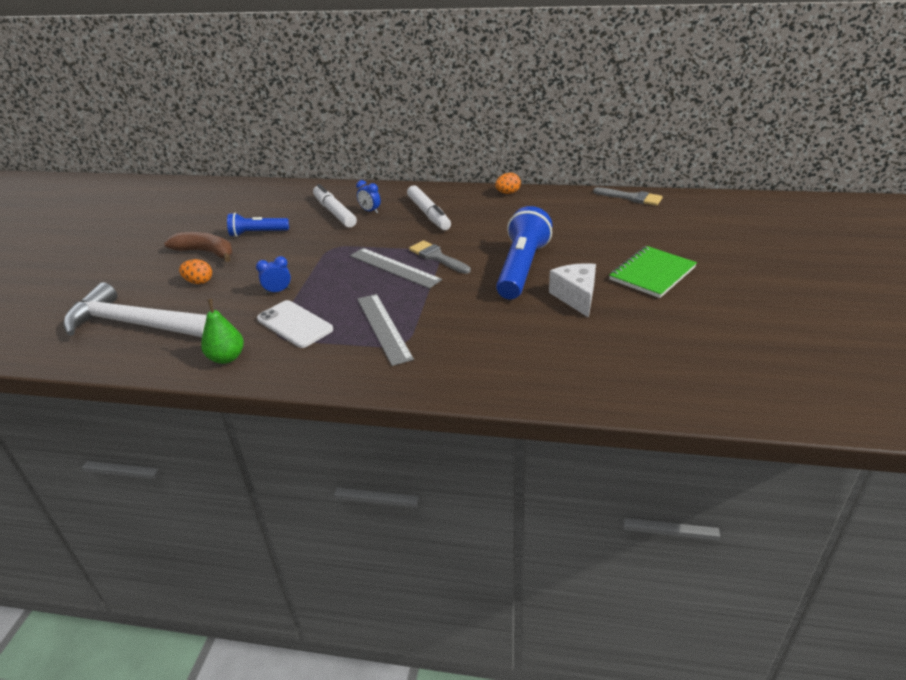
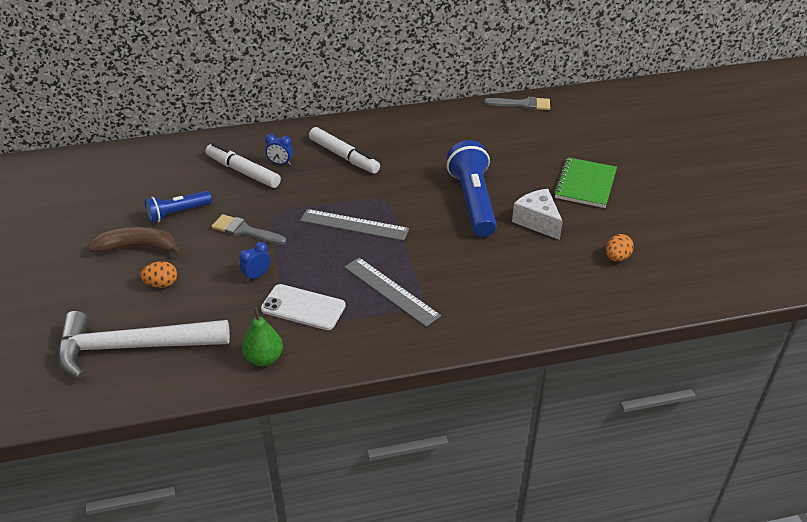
camera: 25 degrees left, 5 degrees up
grey brush [409,240,471,274] -> grey brush moved to [211,214,286,245]
orange egg [495,173,521,194] -> orange egg moved to [606,234,634,261]

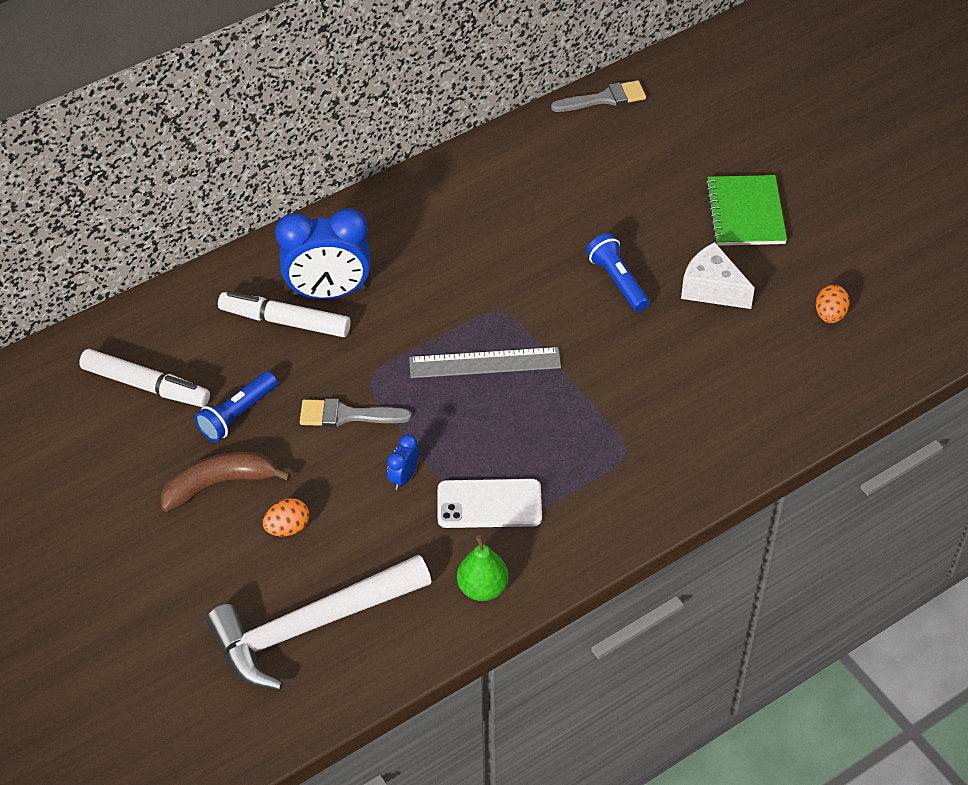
camera: 20 degrees left, 10 degrees up
blue clock [265,134,293,165] -> blue clock [275,208,370,299], size x2.28
white marker [309,127,380,174] -> white marker moved to [79,349,210,407]
grey ruler [344,258,441,327] -> none
blue flashlight [447,140,497,237] -> blue flashlight [586,233,649,312], size x0.58

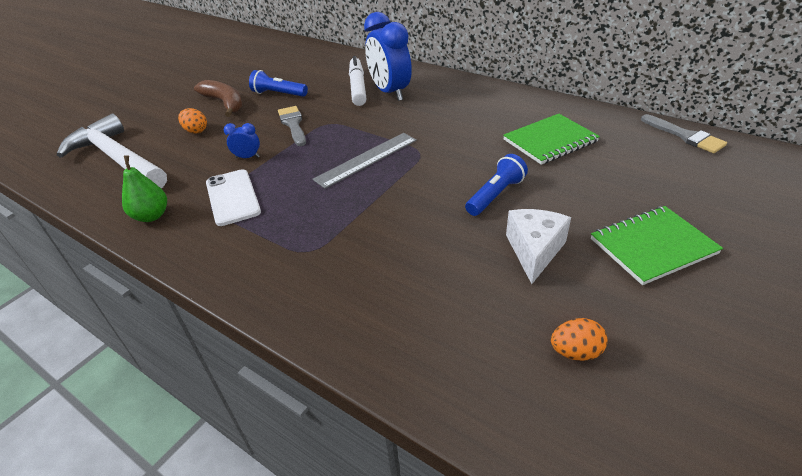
camera: 70 degrees right, 10 degrees down
white marker [79,349,210,407] -> none
grey ruler [409,347,561,378] -> grey ruler turned 75 degrees clockwise [313,133,417,189]
none -> green notebook [503,114,600,165]

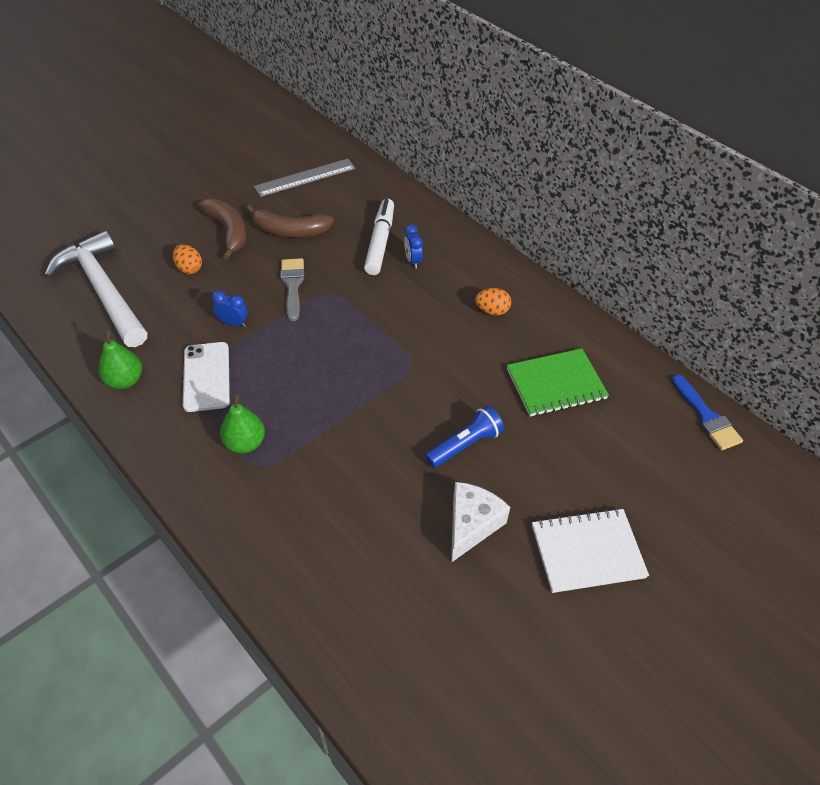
camera: 10 degrees right, 10 degrees up
blue flashlight [249,70,308,97] -> brown banana [246,205,334,237]
grey ruler [313,133,417,189] -> grey ruler moved to [254,159,356,197]
blue clock [364,12,412,101] -> blue clock [404,225,423,269], size x0.44
orange egg [551,318,608,361] -> orange egg moved to [475,288,511,315]
green notebook [591,206,723,285] -> white notebook [532,508,649,593]
grey brush [641,114,727,153] -> blue brush [672,374,743,450]
none -> green pear [220,395,265,453]

